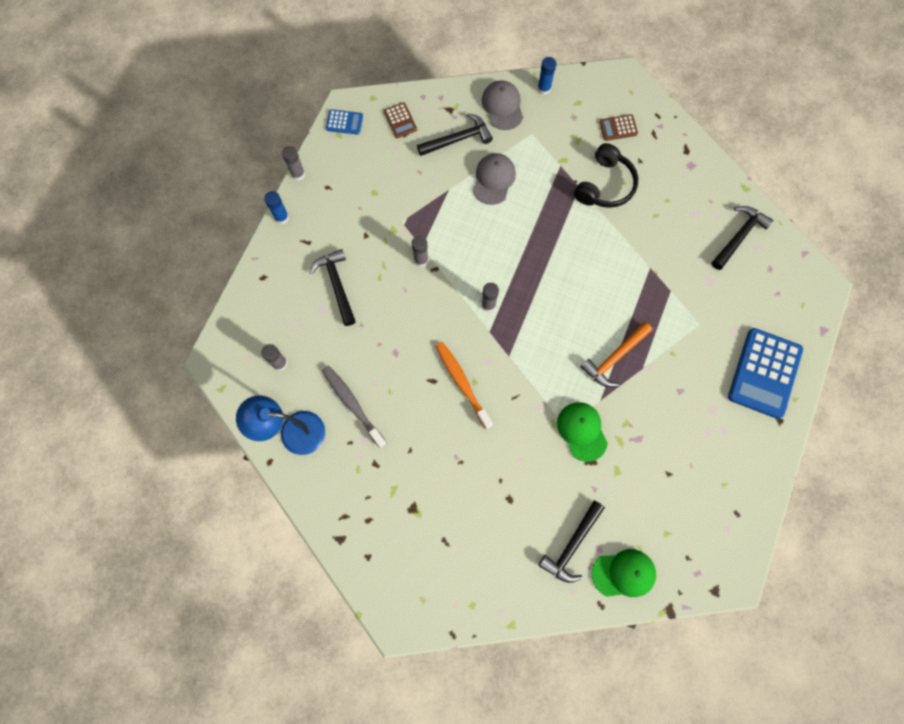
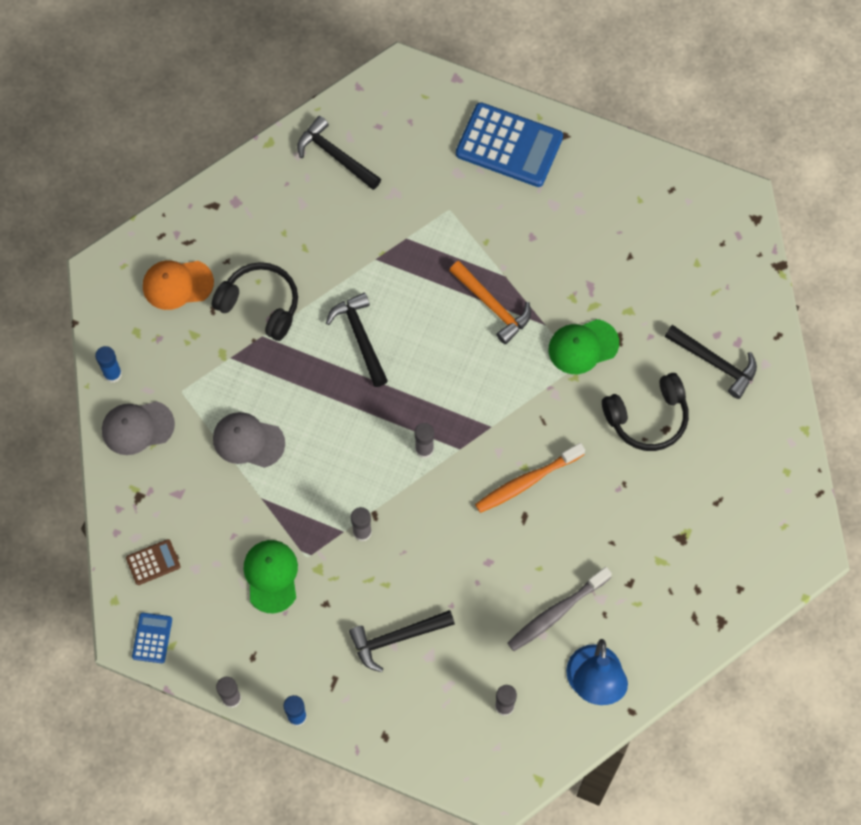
camera: 90 degrees left, 5 degrees down
black hammer [417,113,493,156] -> black hammer moved to [326,292,388,387]
green cap [592,549,656,597] -> green cap moved to [243,540,298,613]
brown calculator [599,114,638,141] -> orange cap [143,261,214,310]
none -> black headphones [602,373,689,451]

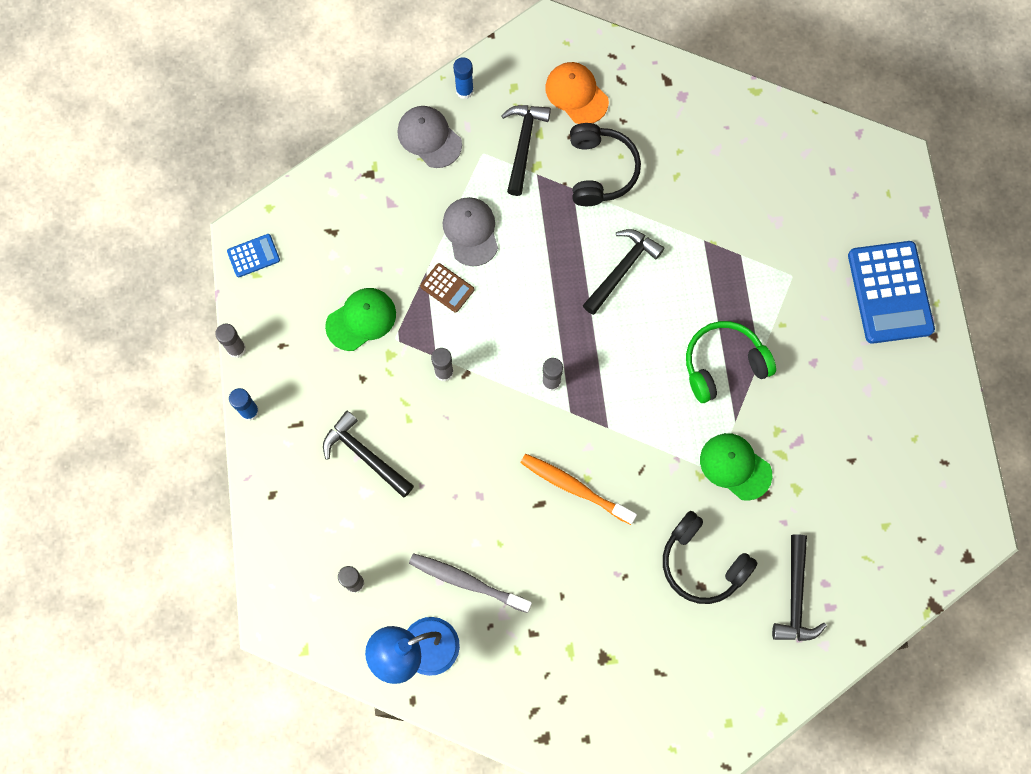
camera: 60 degrees right, 5 degrees up
brown calculator [126,539,181,585] -> brown calculator moved to [420,263,474,313]
black hammer [297,116,381,190] -> black hammer moved to [501,105,551,196]
orange hammer [449,261,531,344] -> green headphones [686,321,776,403]

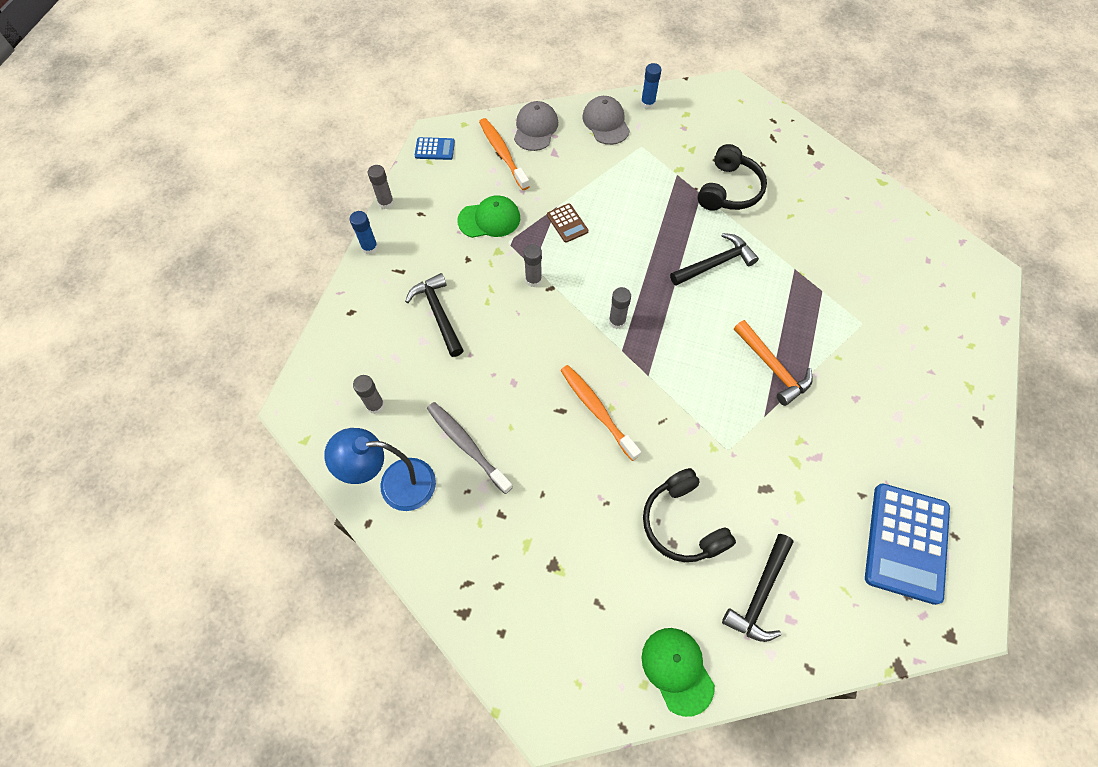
camera: 25 degrees right, 10 degrees down
grey cap [443,197,498,266] -> grey cap moved to [514,101,558,151]
black hammer [501,105,551,196] -> none
orange cap [545,62,609,124] -> none
green headphones [686,321,776,403] -> orange hammer [734,320,813,406]
green cap [700,433,772,501] -> green cap moved to [641,628,715,717]
blue calculator [848,241,935,344] -> blue calculator moved to [865,483,950,605]
none -> orange toothbrush [479,118,530,190]

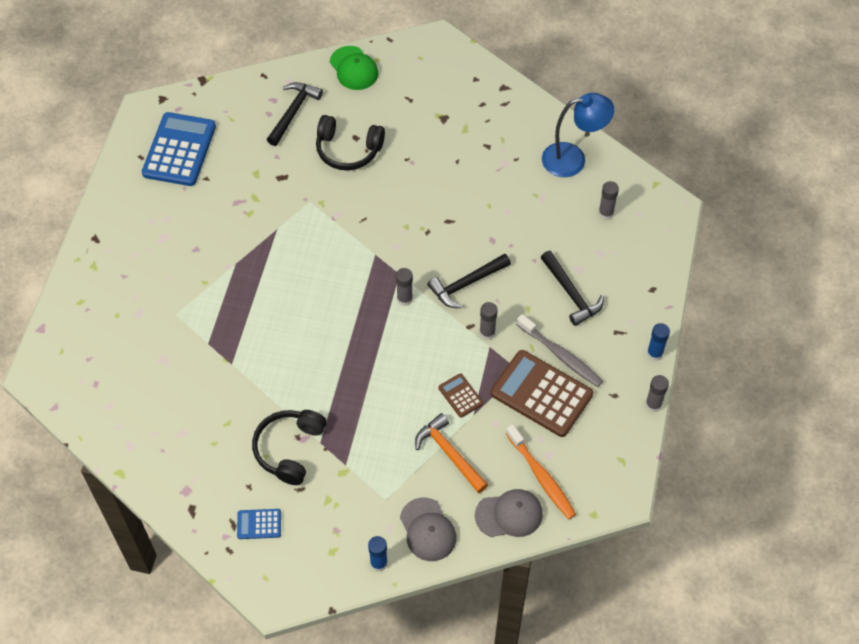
camera: 175 degrees right, 5 degrees down
blue calculator [415,137,455,160] -> blue calculator moved to [237,509,281,539]
grey toothbrush [427,402,513,494] -> grey toothbrush moved to [516,314,603,387]
green cap [458,195,520,238] -> brown calculator [490,350,593,437]
grey cap [514,101,558,151] -> grey cap turned 105 degrees counterclockwise [475,489,543,537]
orange toothbrush [560,365,641,461] -> none
black headphones [643,468,736,562] -> black headphones turned 135 degrees clockwise [316,115,385,171]
black hammer [670,233,759,285] -> black hammer moved to [427,254,511,308]
orange hammer [734,320,813,406] -> orange hammer moved to [415,413,488,493]

